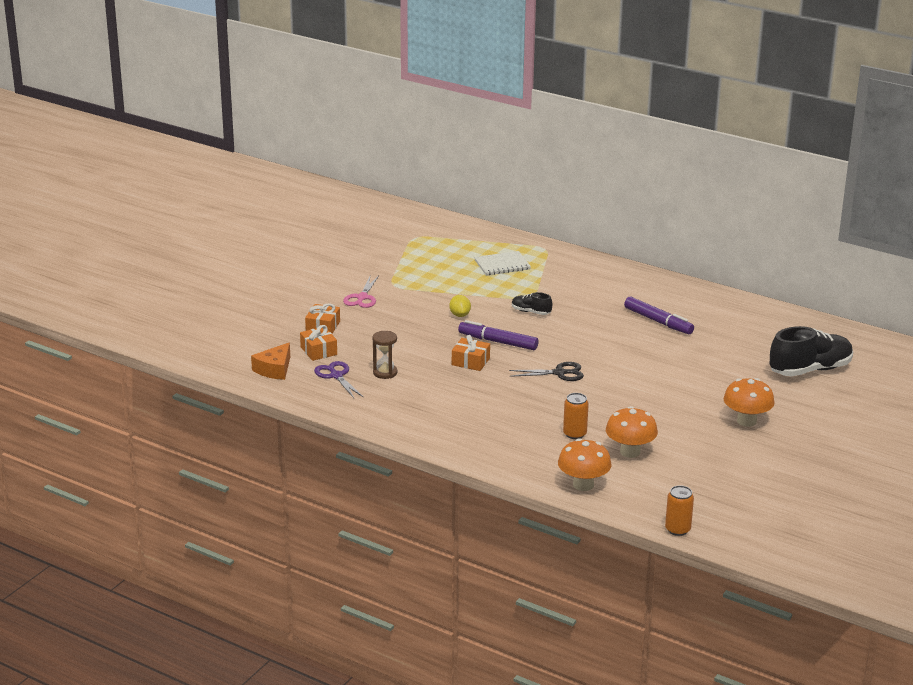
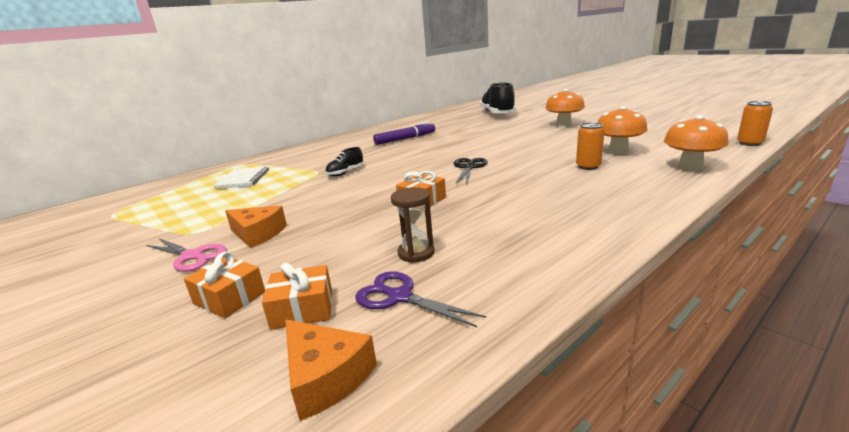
camera: 70 degrees left, 5 degrees down
purple scissors [314,361,363,398] -> purple scissors turned 45 degrees clockwise [355,271,486,327]
yellow lemon [449,295,471,317] -> none
purple marker [458,320,538,350] -> none
none -> orange cheese [225,205,287,248]

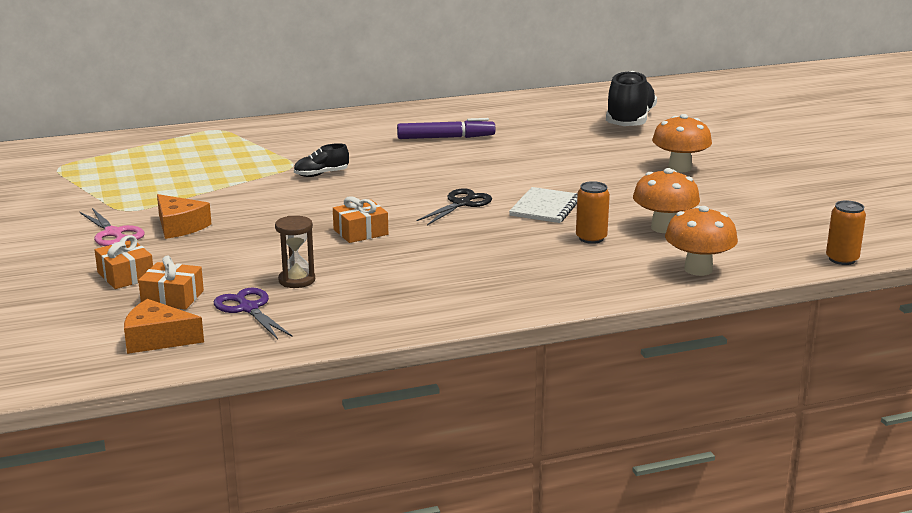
camera: 20 degrees right, 0 degrees up
white notebook [213,166,269,189] -> white notebook moved to [509,187,578,223]
orange cheese [285,320,377,421] -> orange cheese turned 120 degrees clockwise [124,299,204,354]

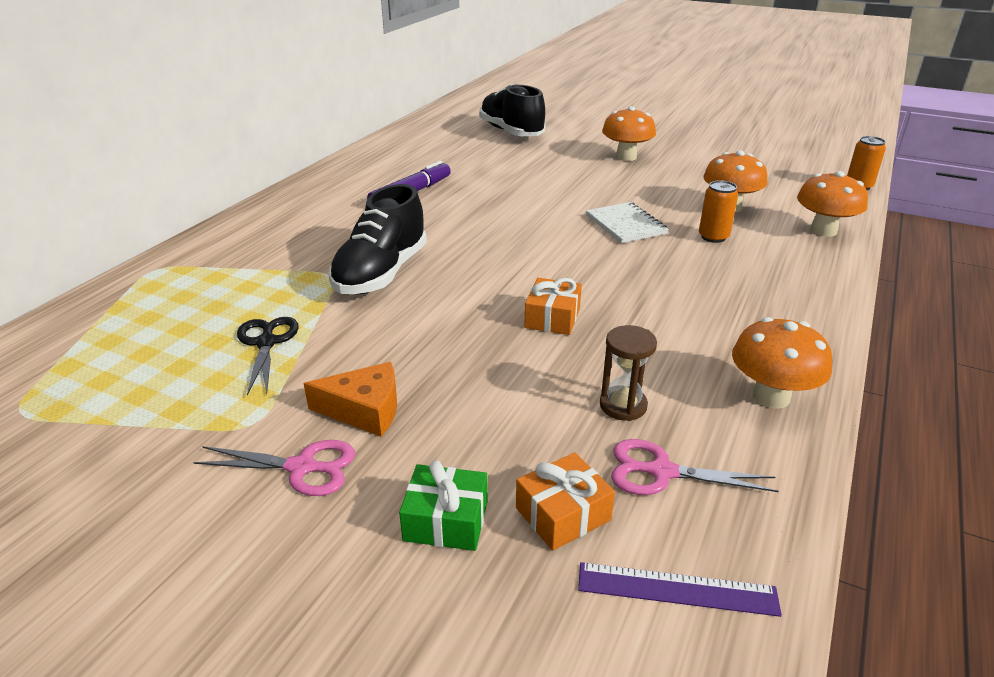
camera: 45 degrees left, 10 degrees up
orange gift [95,235,153,289] -> green gift [399,460,488,551]
orange cheese [124,299,204,354] -> purple ruler [578,562,782,617]
purple scissors [214,288,293,339] -> pink scissors [611,439,779,495]
black shoe [294,143,349,177] -> black shoe [329,184,427,294], size x2.06
black scissors [416,188,492,225] -> black scissors moved to [237,317,299,395]
none -> orange mushroom [732,317,832,409]

